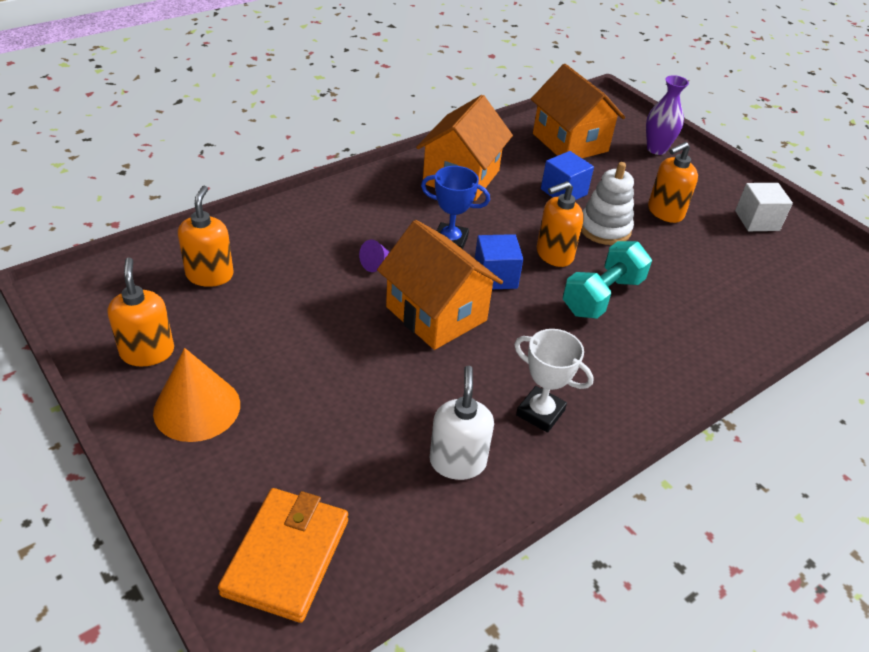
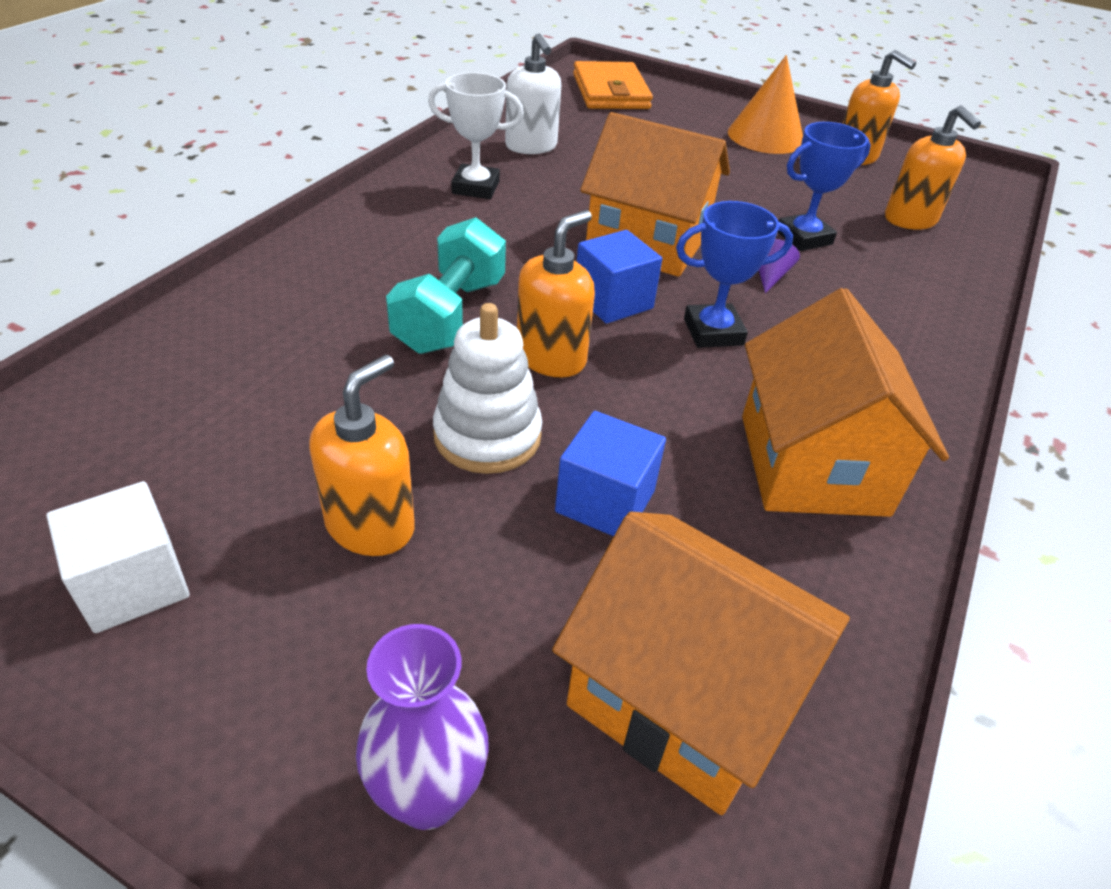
camera: 155 degrees right, 0 degrees up
none -> blue trophy [777,122,871,251]

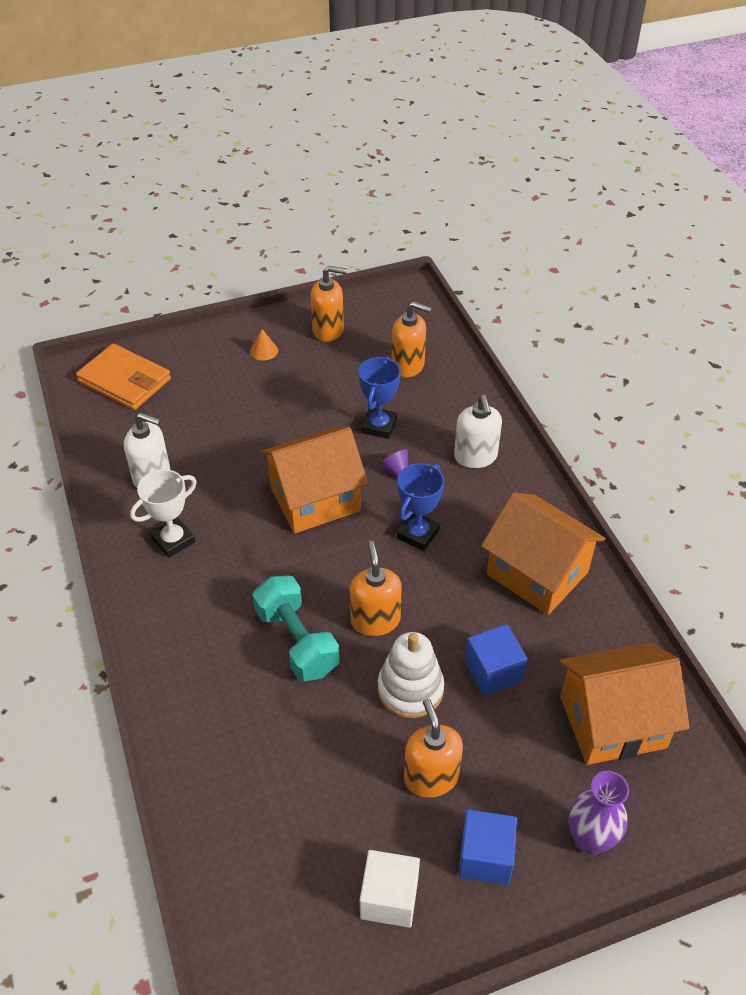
camera: 45 degrees left, 5 degrees up
blue cube [577,230,662,324] -> blue cube moved to [459,809,517,885]
orange cone [728,55,803,154] -> orange cone [250,329,278,361], size x0.46
none -> white soap dispenser [454,395,502,468]

